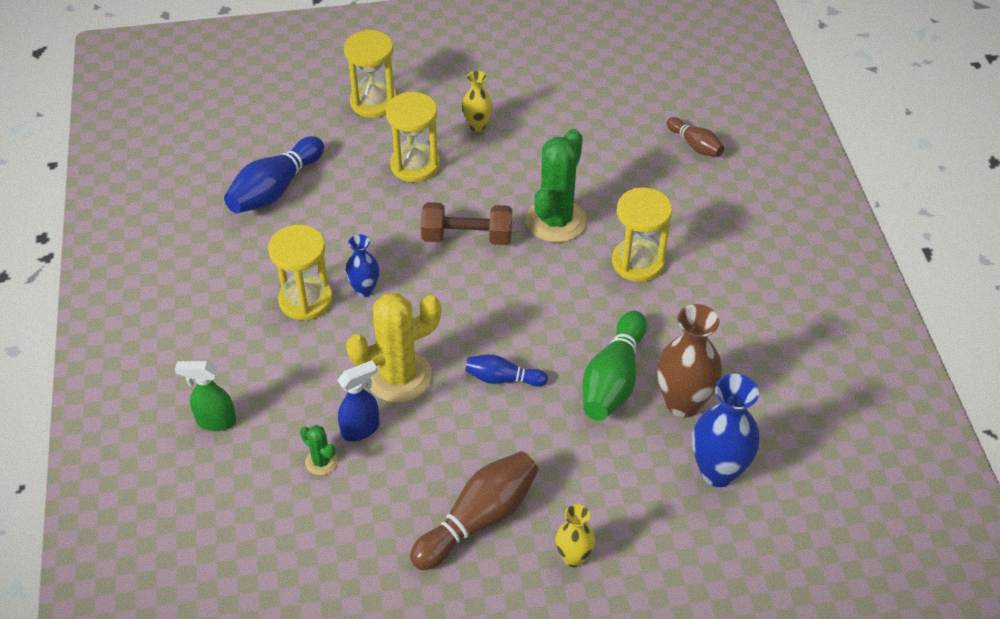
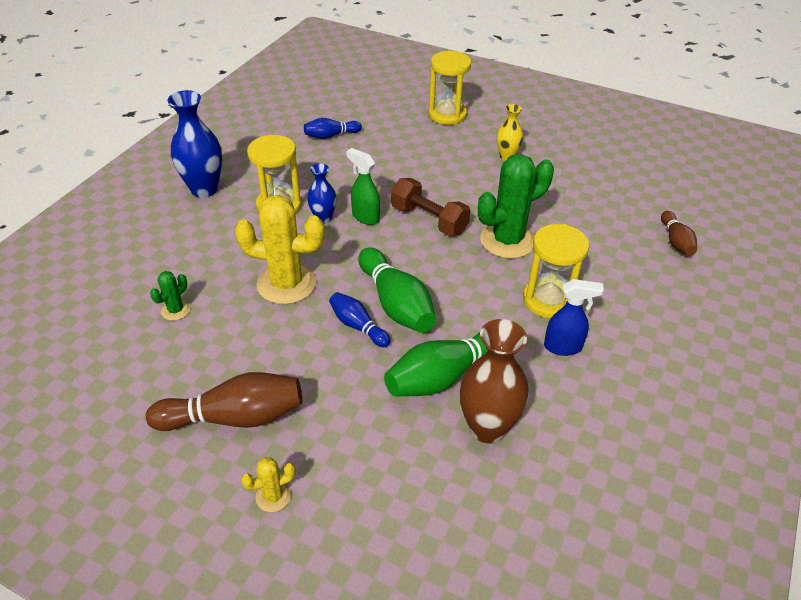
camera: 35 degrees right, 5 degrees down
green spray bottle [175,361,236,431] -> green spray bottle moved to [346,148,380,225]
blue bowling pin [224,136,324,213] -> blue bowling pin [304,118,362,139], size x0.57
green cactus [300,425,338,475] -> green cactus turned 45 degrees clockwise [150,271,190,321]
blue spray bottle [337,360,379,441] -> blue spray bottle moved to [544,279,604,356]
yellow hourglass [386,92,440,182] -> none
yellow vase [555,504,595,567] -> yellow cactus [241,457,295,512]
blue vase [692,374,760,487] -> blue vase moved to [167,90,222,198]
none -> green bowling pin [358,247,436,333]

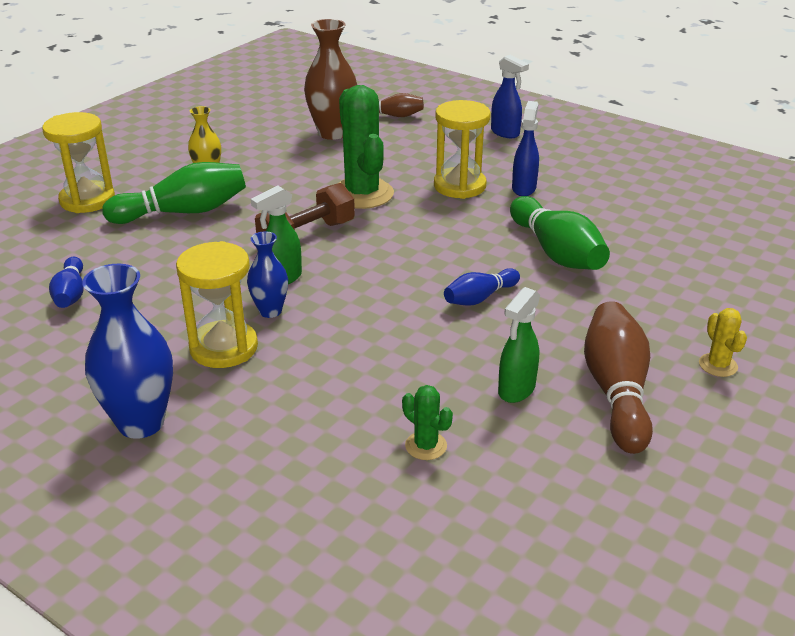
camera: 80 degrees left, 10 degrees down
yellow cactus [235,195,325,304] -> none
green bowling pin [358,247,436,333] -> green bowling pin moved to [102,162,246,224]
brown vase [459,319,529,443] -> brown vase moved to [304,19,357,140]
none -> blue spray bottle [491,55,529,138]
none -> green spray bottle [498,287,540,403]

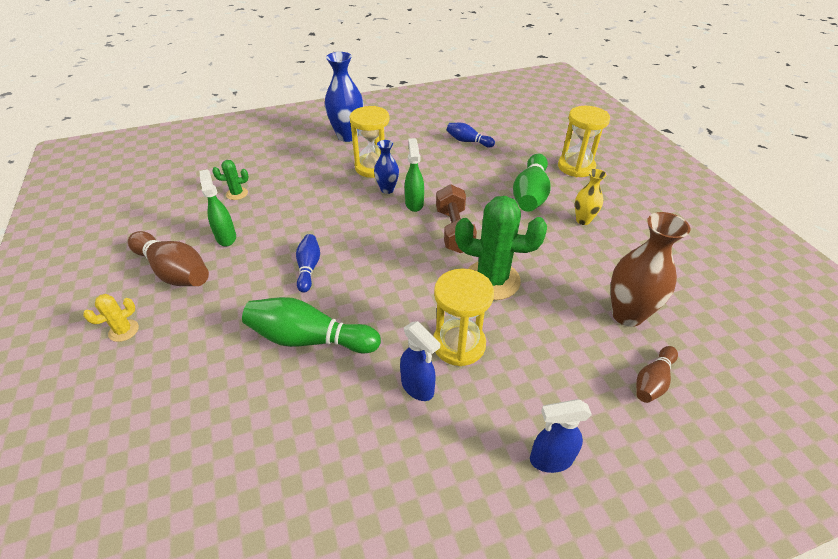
camera: 125 degrees right, 10 degrees up
yellow cactus [699,308,747,377] -> yellow cactus turned 60 degrees counterclockwise [83,294,139,342]

